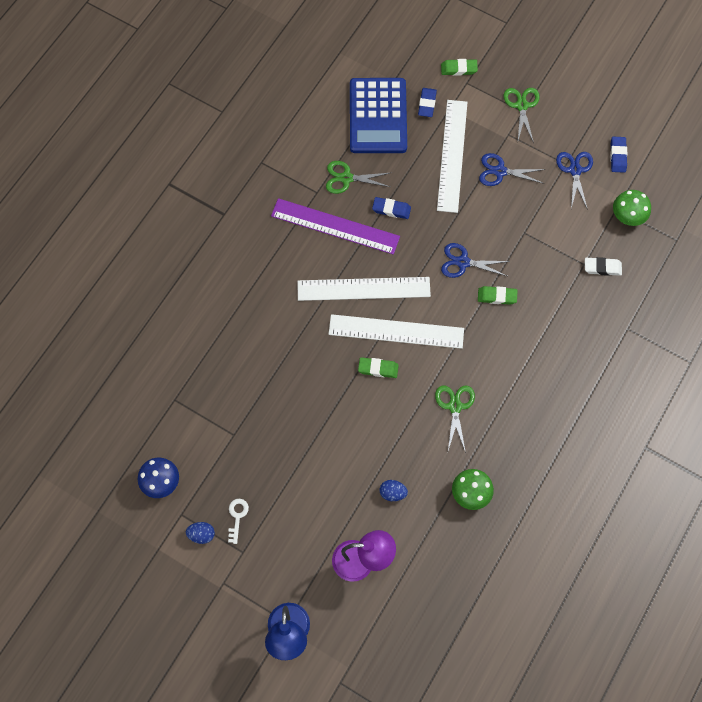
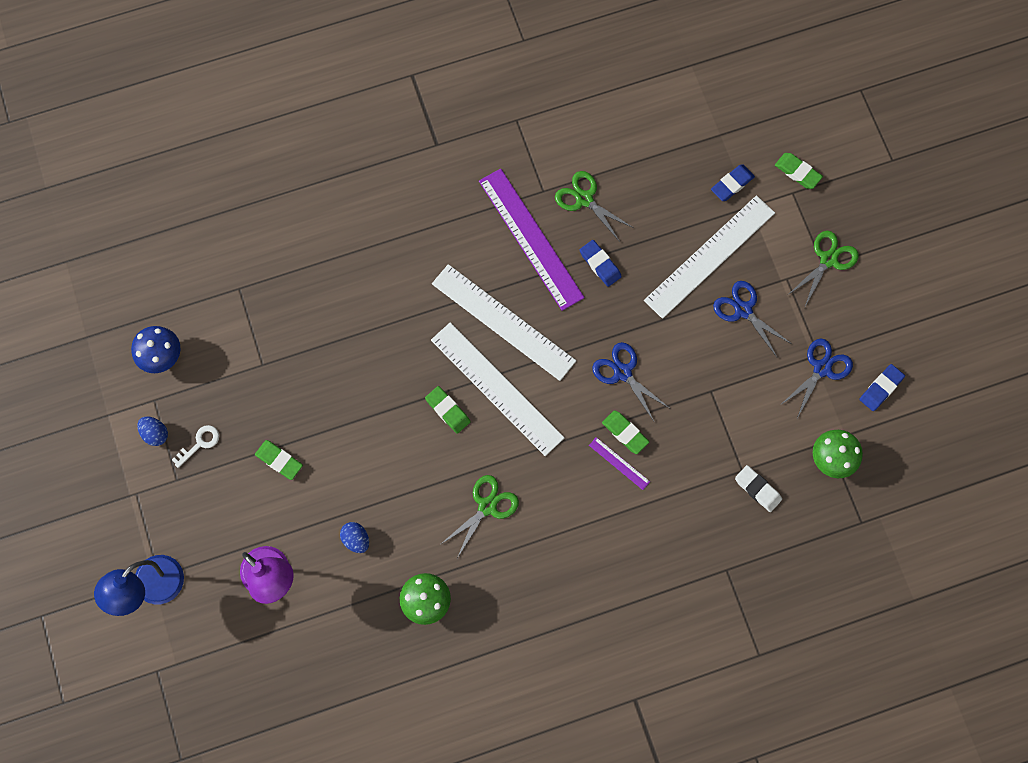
camera: 40 degrees right, 5 degrees up
blue calculator [350,78,407,153] -> none
none -> green eraser [255,440,303,480]
none -> purple ruler [589,437,650,490]

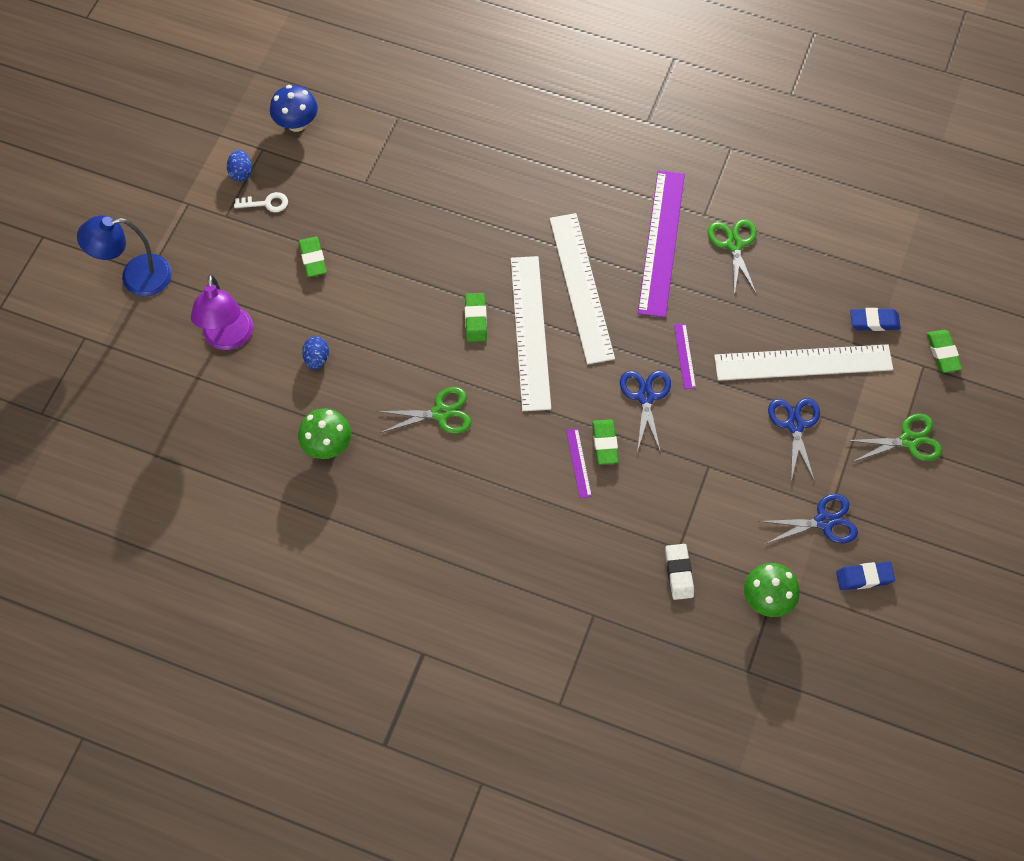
camera: 40 degrees right, 10 degrees down
blue eraser [580,240,622,287] -> none
none -> purple ruler [674,323,696,389]

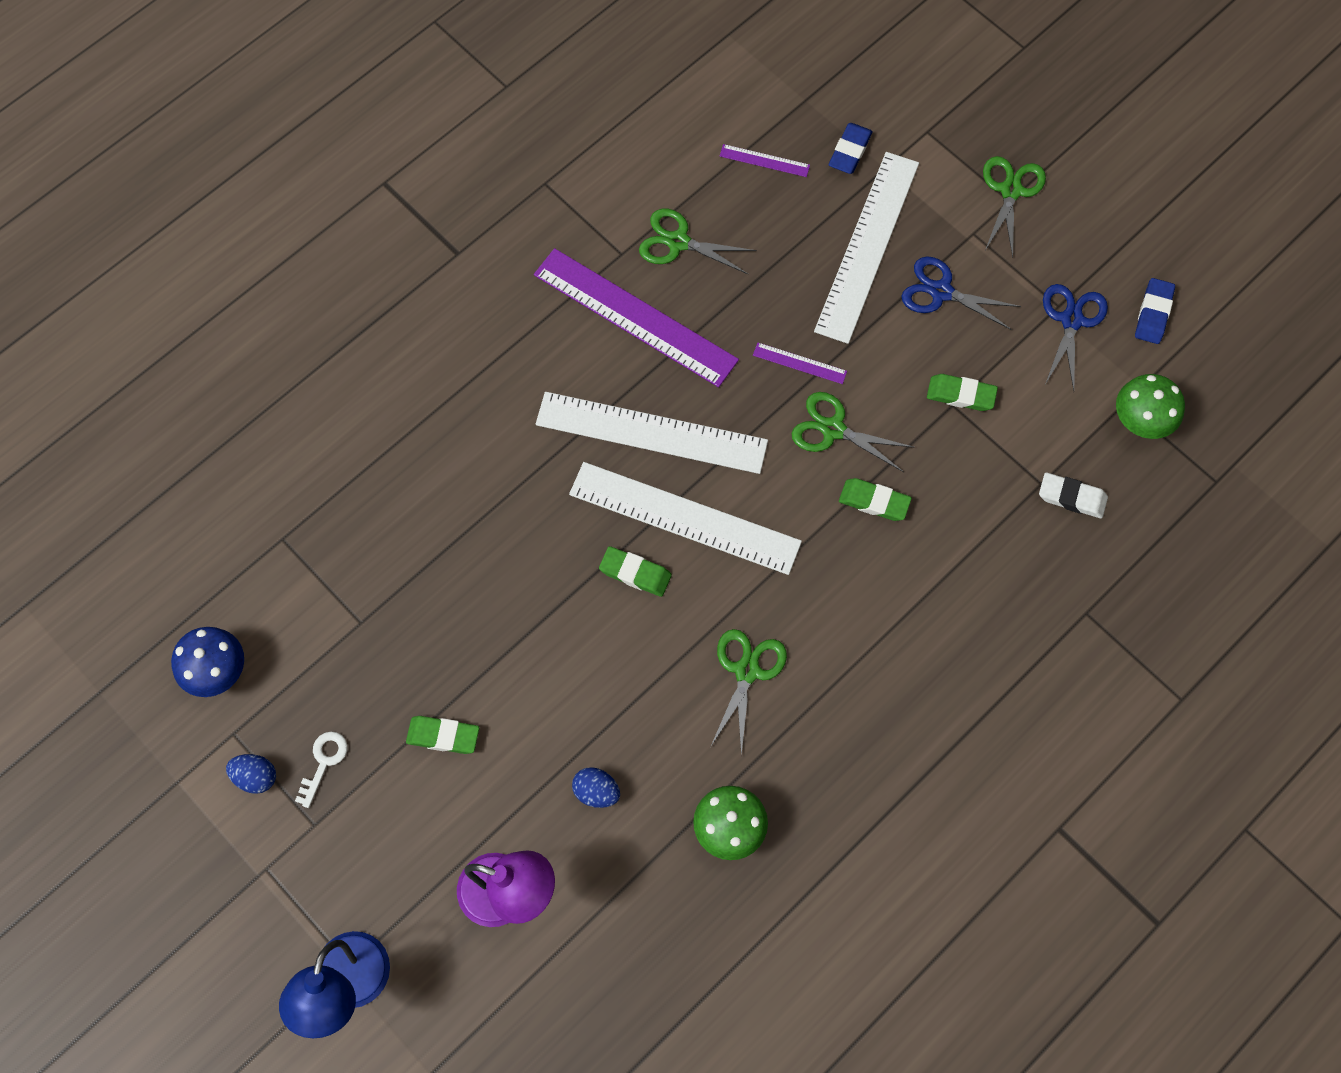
camera: 65 degrees left, 5 degrees up
purple ruler [566,428,592,498] -> purple ruler moved to [720,144,810,177]
blue scissors [620,370,671,453] -> green scissors [792,392,915,472]
green eraser [927,330,962,373] -> green eraser moved to [927,374,998,411]

